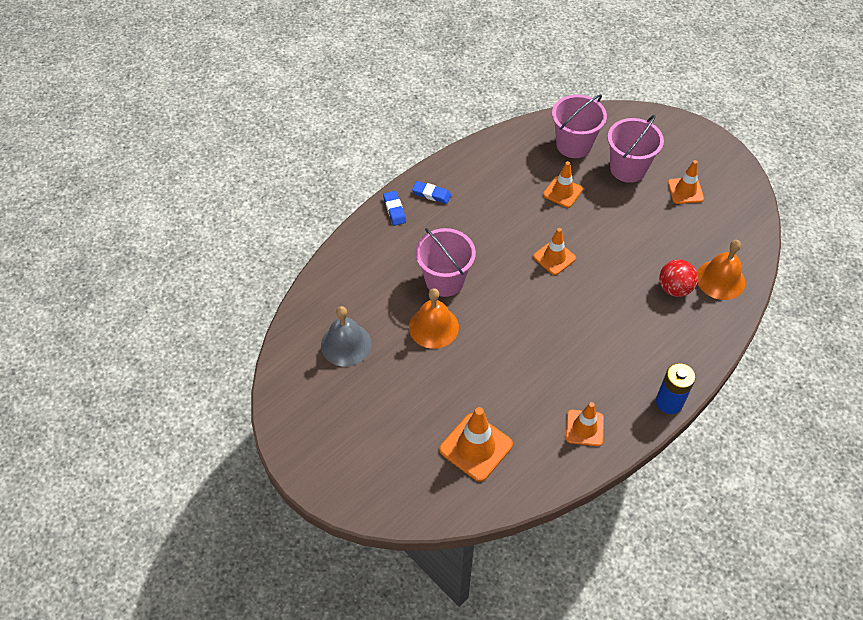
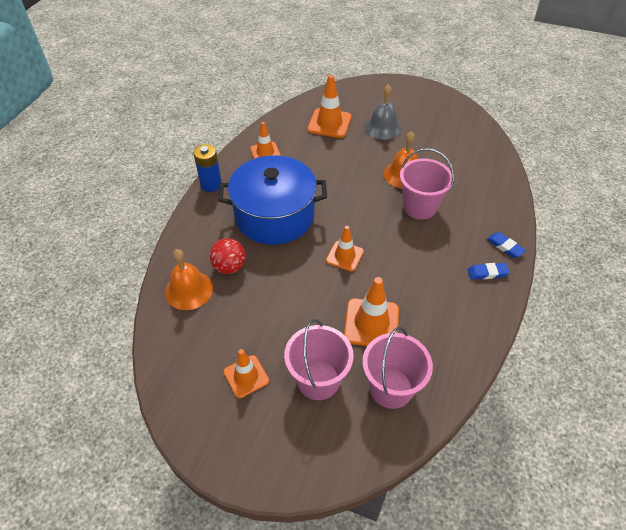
camera: 155 degrees right, 5 degrees down
grey bell [321,306,372,367] -> grey bell moved to [365,84,401,139]
orange traffic cone [543,161,583,208] -> orange traffic cone [344,277,399,346], size x1.53
none -> blue pot [218,155,327,245]

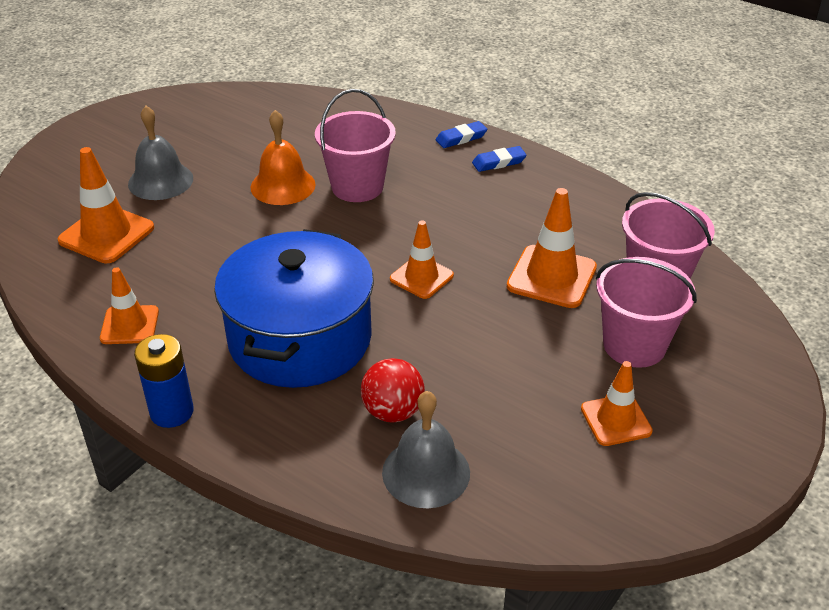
camera: 75 degrees left, 10 degrees down
orange bell [165,249,213,310] -> grey bell [382,391,470,508]
blue eraser [468,263,510,279] -> blue eraser turned 60 degrees clockwise [472,146,527,172]

